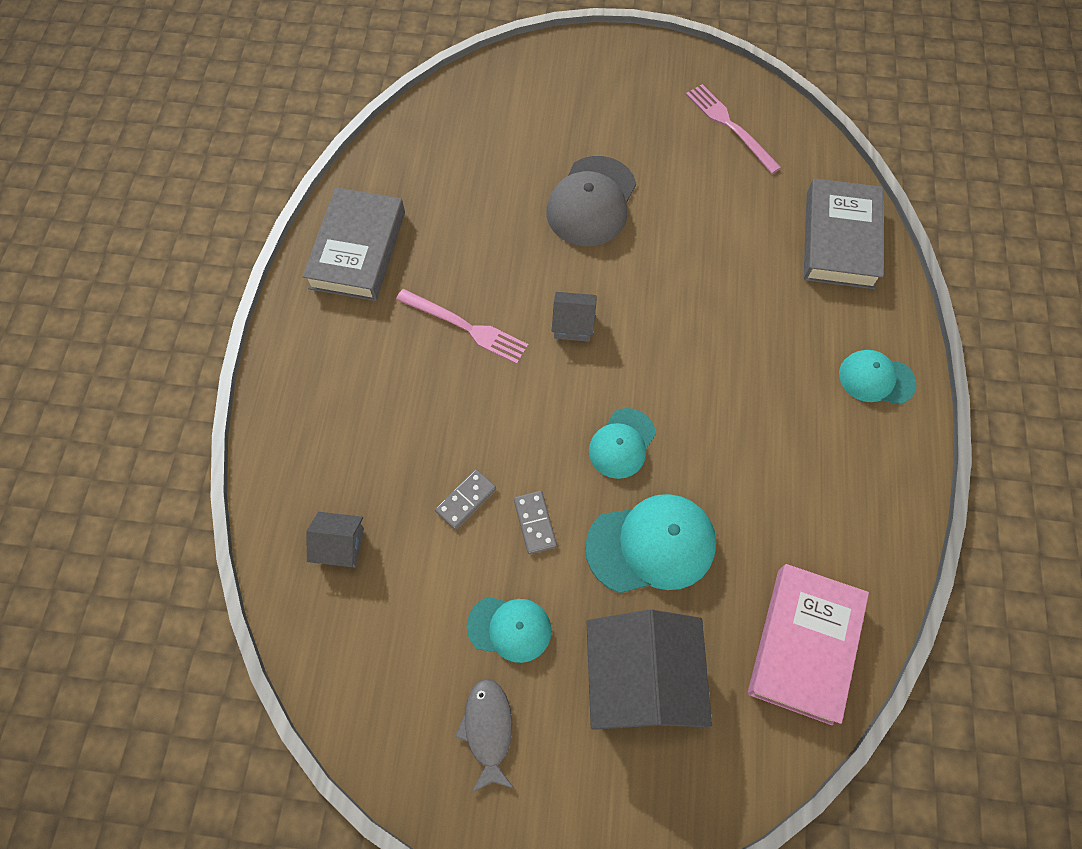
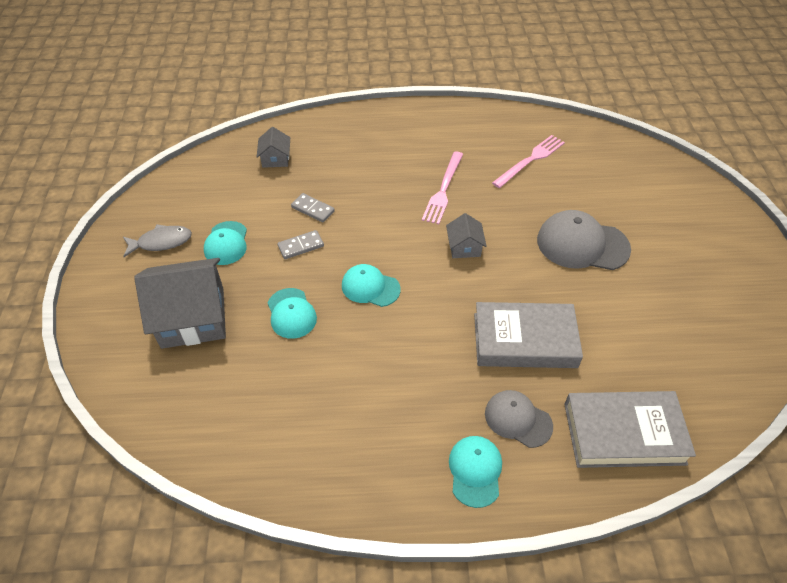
camera: 80 degrees right, 15 degrees down
grey book [302,187,405,301] -> grey book moved to [474,302,583,368]
turquoise cap [585,494,716,593] -> turquoise cap [268,288,317,339], size x0.62
pink fork [686,84,782,174] -> pink fork moved to [492,135,565,188]
pink book [748,564,869,725] -> none
none -> grey cap [485,390,553,448]

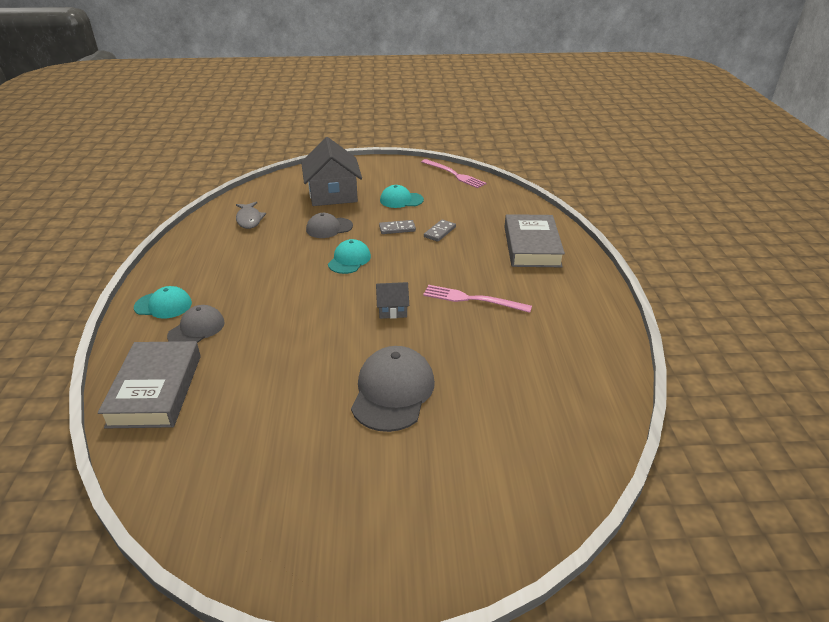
camera: 90 degrees right, 15 degrees down
grey fish [123,224,192,257] -> grey fish moved to [236,201,266,229]
grey house [257,127,290,168] -> none
turquoise cap [268,288,317,339] -> grey cap [306,213,353,238]
grey domino [277,230,324,259] -> grey domino turned 75 degrees counterclockwise [379,220,416,234]
grey book [474,302,583,368] -> grey book moved to [504,214,565,267]
pink fork [492,135,565,188] -> pink fork moved to [421,159,486,188]

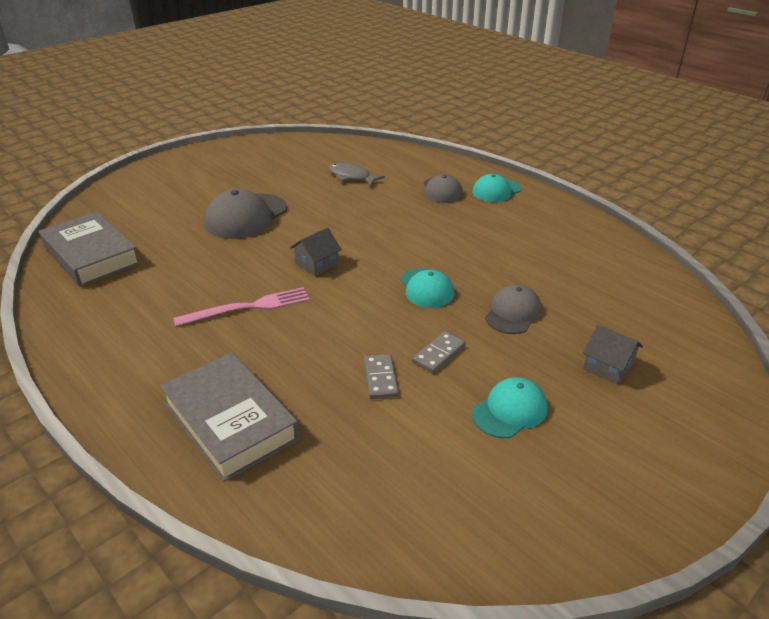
camera: 140 degrees right, 0 degrees up
grey book [98,341,201,428] -> grey book moved to [39,211,141,287]
grey fish [236,201,266,229] -> grey fish moved to [328,162,385,186]
grey house [301,137,362,206] -> grey house [583,325,643,385], size x0.48
grey cap [351,346,435,432] -> grey cap turned 60 degrees clockwise [205,189,287,239]
pink fork [421,159,486,188] -> none

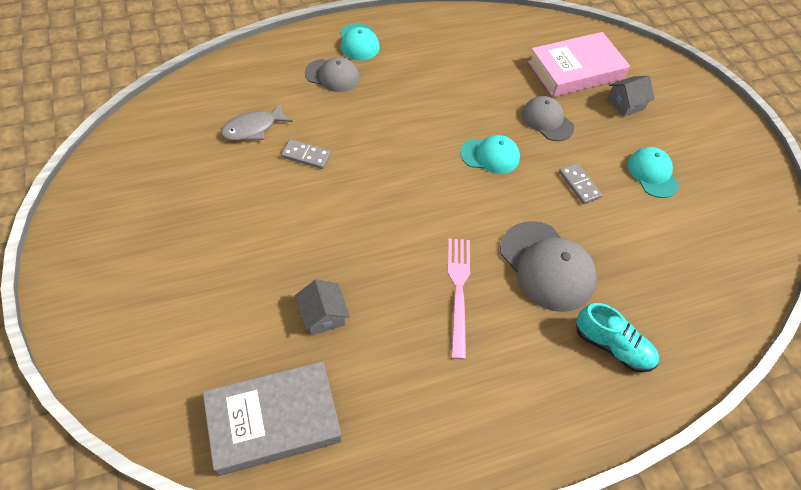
camera: 70 degrees left, 20 degrees up
grey book [160,352,299,482] -> turquoise shoe [576,303,659,372]
grey cap [205,189,287,239] -> grey cap moved to [500,221,597,312]
grey house [290,227,342,276] -> grey house moved to [295,279,350,335]
grey domino [364,354,399,399] -> grey domino moved to [281,139,331,169]
none -> pink book [528,32,630,97]

